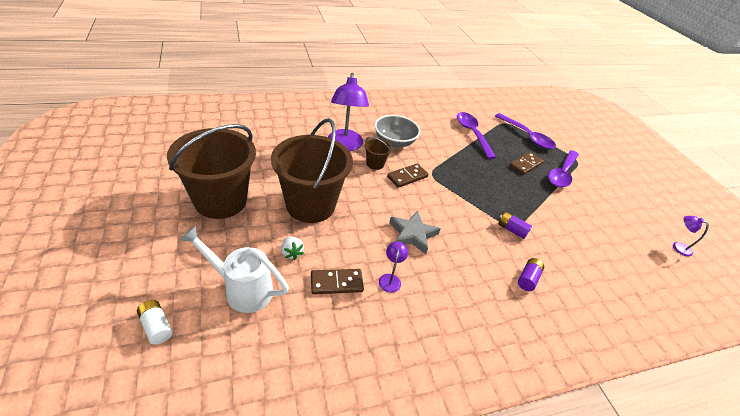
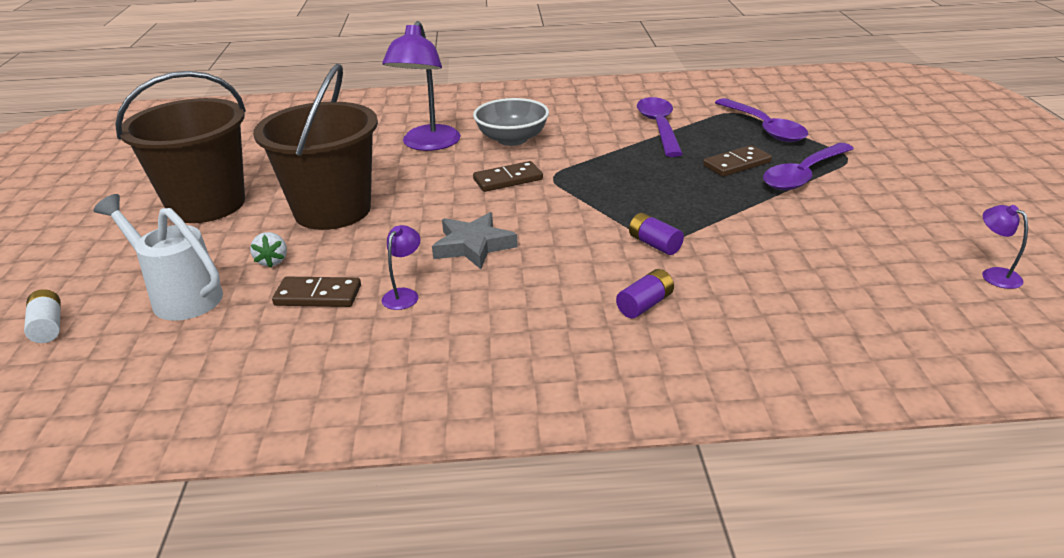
camera: 20 degrees right, 10 degrees down
brown bucket [364,137,392,170] -> none

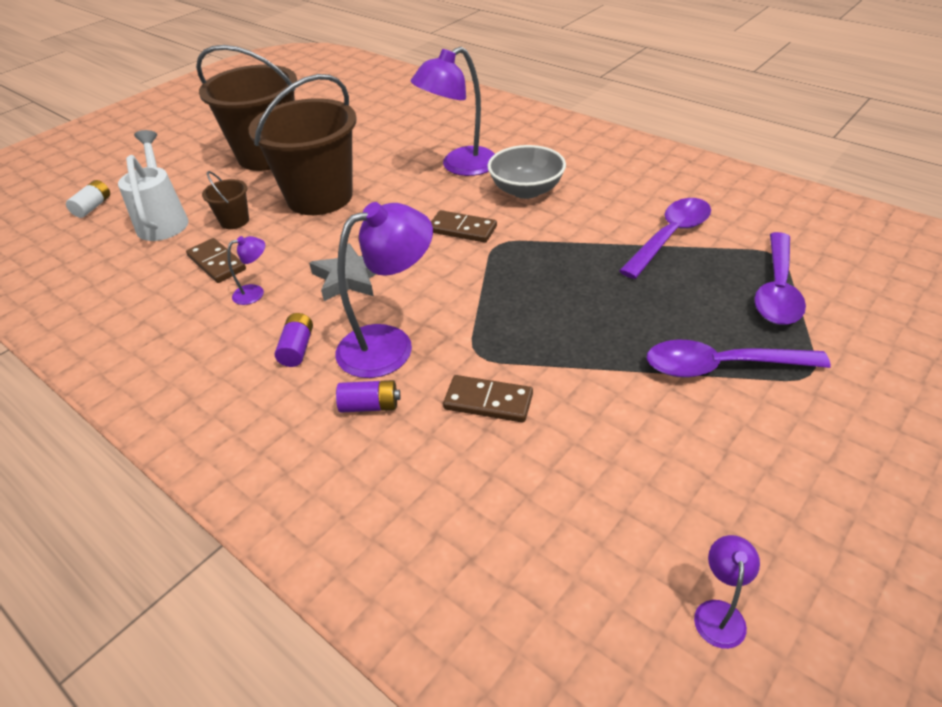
camera: 45 degrees right, 10 degrees up
white strawberry [250,232,287,268] -> brown bucket [202,171,249,229]
purple battery [629,213,684,255] -> purple battery moved to [275,313,313,367]
brown domino [703,145,772,177] -> brown domino moved to [443,375,533,422]
none -> purple lamp [336,202,433,378]

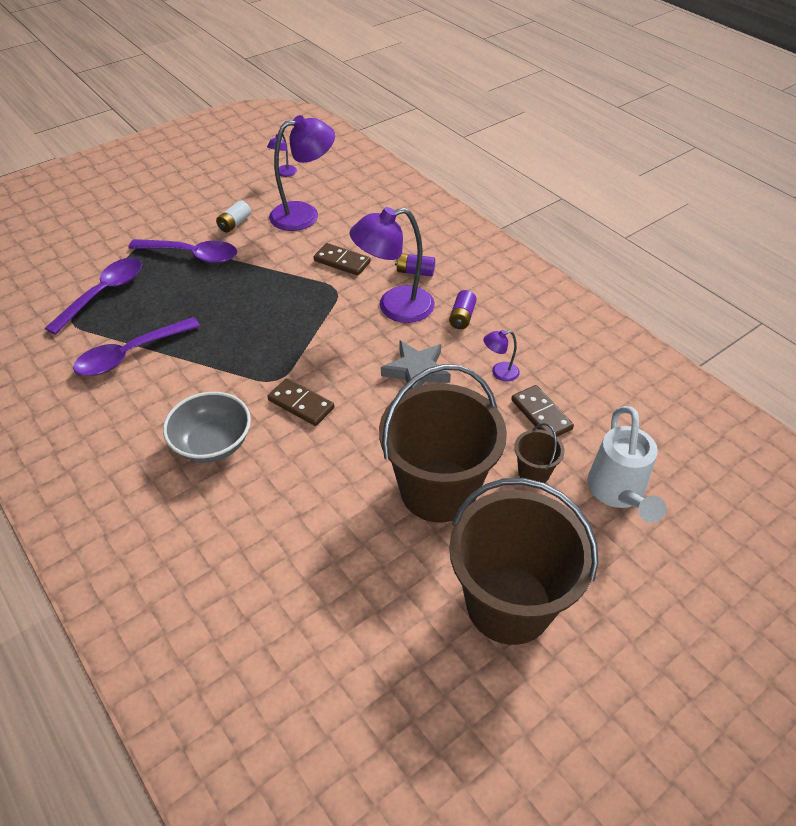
camera: 170 degrees left, 5 degrees up
white battery [66,180,110,218] -> white battery moved to [216,200,251,232]
purple lamp [411,47,495,176] -> purple lamp moved to [269,115,335,231]

